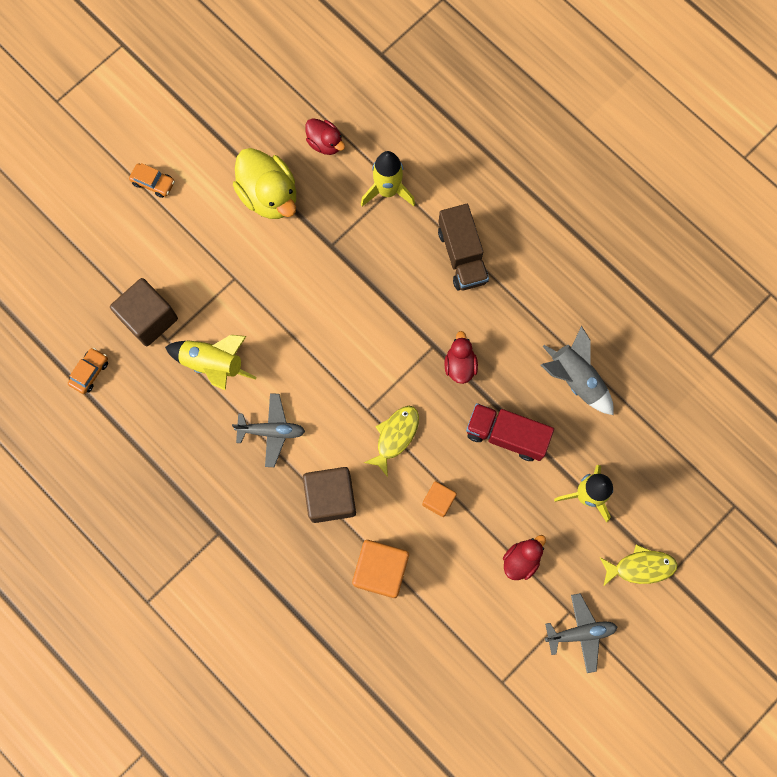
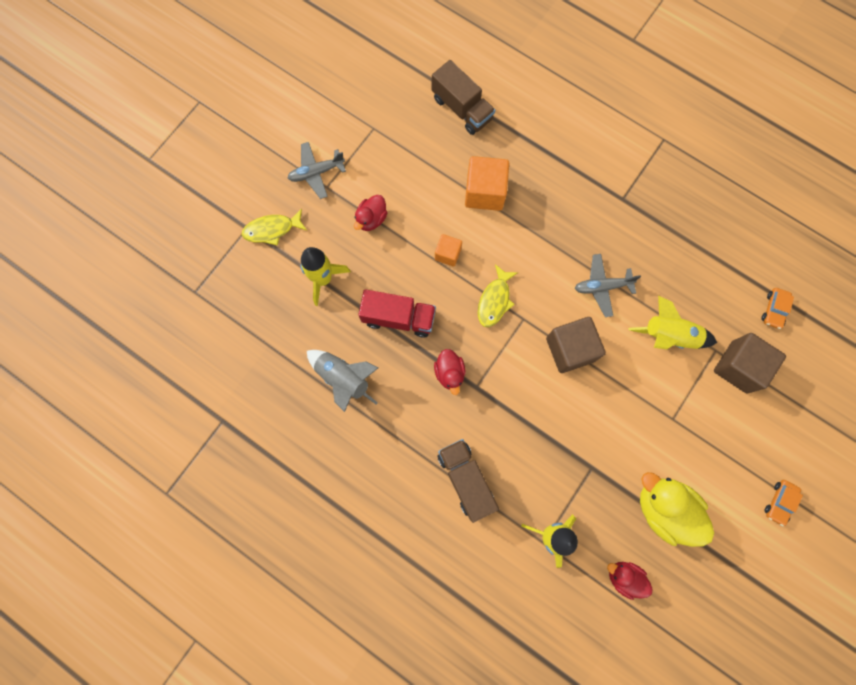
camera: 170 degrees right, 0 degrees up
orange car [129,163,175,198] -> orange car turned 75 degrees counterclockwise [764,480,803,526]
brown cube [303,467,356,523] -> brown cube moved to [546,317,606,373]
none -> brown truck [432,60,495,135]

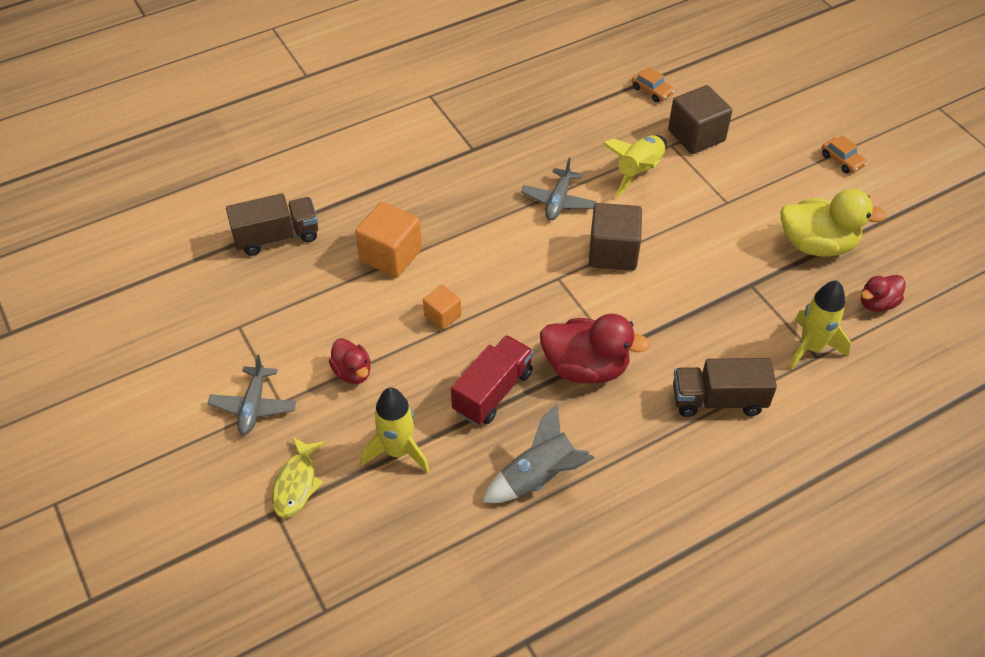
camera: 65 degrees left, 25 degrees down
red duck [434,349,465,395] -> red duck [540,313,650,384], size x1.78
yellow fish [478,264,518,327] -> none
yellow duck [640,472,714,547] -> yellow duck turned 150 degrees counterclockwise [780,189,887,257]

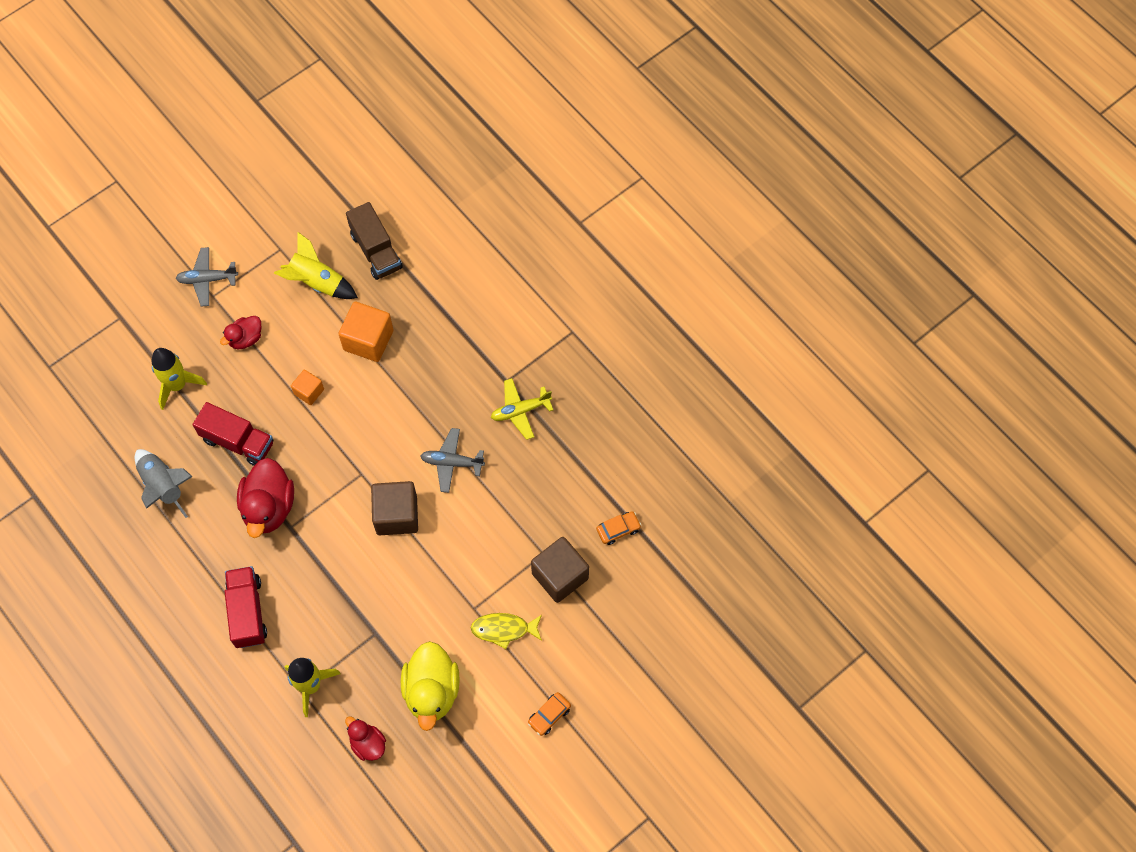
camera: 80 degrees right, 15 degrees up
yellow fish [272,437,325,518] -> yellow fish moved to [471,613,542,649]
yellow rocket [602,135,667,198] -> yellow rocket moved to [274,232,358,299]
orange car [632,67,674,102] -> orange car turned 150 degrees counterclockwise [596,511,641,545]
brown truck [673,358,777,417] -> red truck [225,566,267,648]
none -> yellow plane [491,378,553,440]

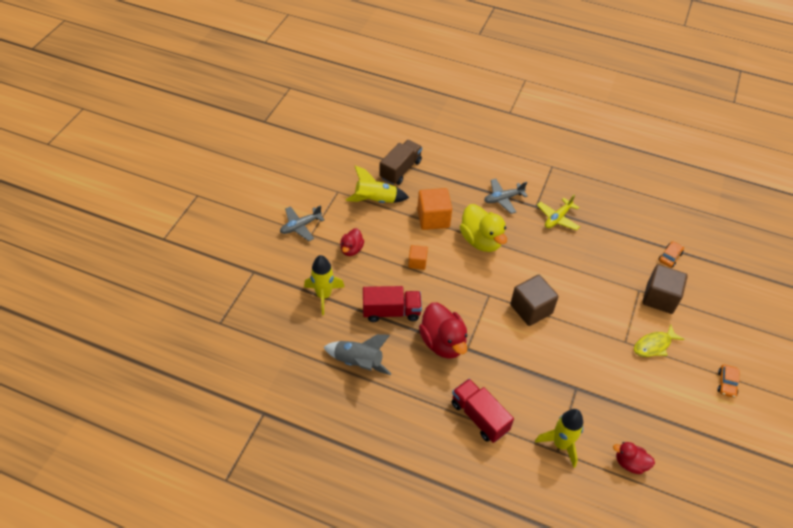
camera: 30 degrees left, 15 degrees down
brown truck [346,202,403,280] -> brown truck turned 90 degrees counterclockwise [379,140,422,185]
yellow duck [401,641,460,731] -> yellow duck moved to [460,204,507,252]
grey plane [420,428,485,493] -> grey plane moved to [484,179,528,214]

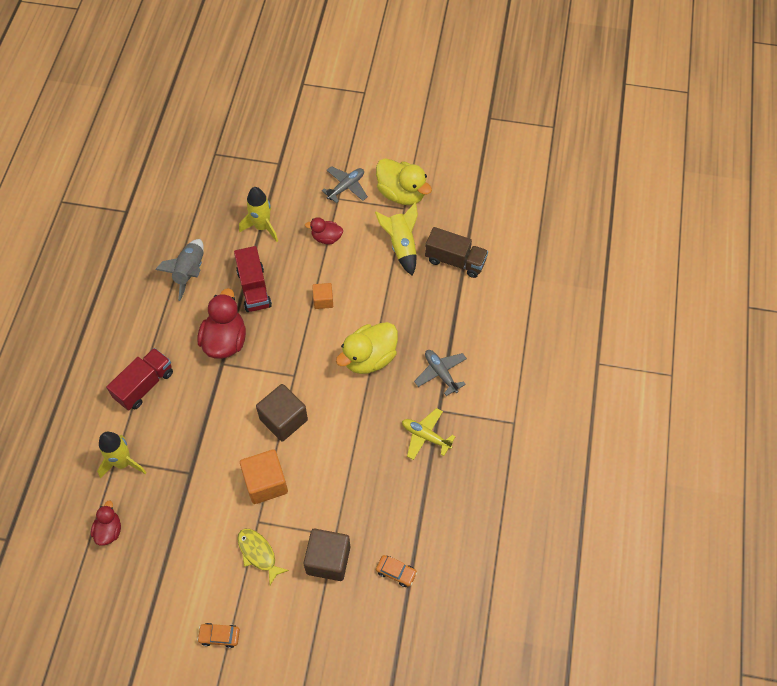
camera: 80 degrees right, 10 degrees up
grey plane [280,205,324,241] -> grey plane turned 90 degrees clockwise [322,166,368,203]
orange cube [417,188,452,230] -> orange cube moved to [240,450,288,504]
red duck [419,302,467,359] -> red duck turned 135 degrees clockwise [198,288,246,359]
none -> yellow duck [376,158,432,205]

